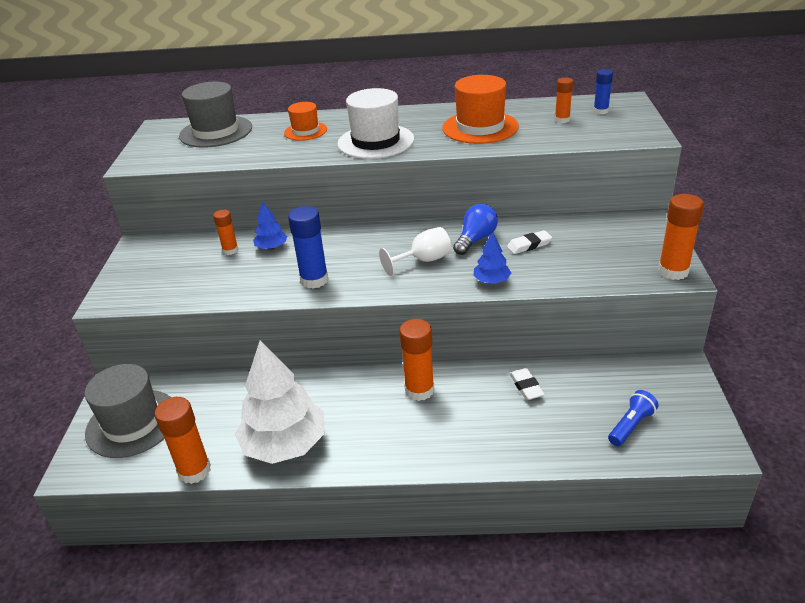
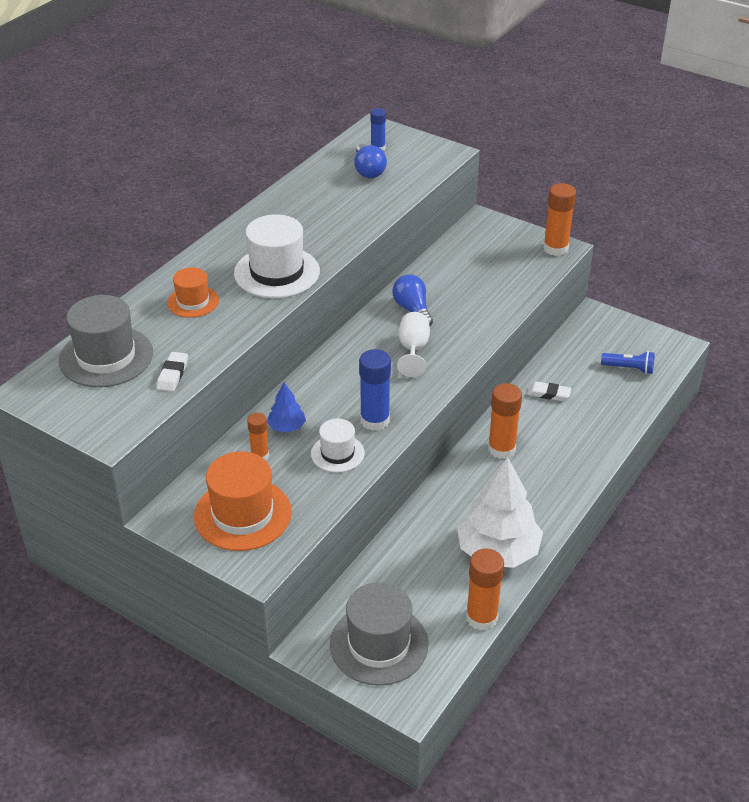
camera: 60 degrees left, 5 degrees up
orange hat [442,75,519,144] -> orange hat moved to [194,451,292,551]
blue tree [473,231,511,284] -> none
white eraser [507,230,552,254] -> white eraser moved to [157,352,188,392]
orange glue stick [555,77,573,123] -> blue light bulb [354,144,387,178]
blue flashlight [608,390,659,446] -> blue flashlight turned 120 degrees clockwise [601,351,655,374]
none -> white hat [311,418,365,473]

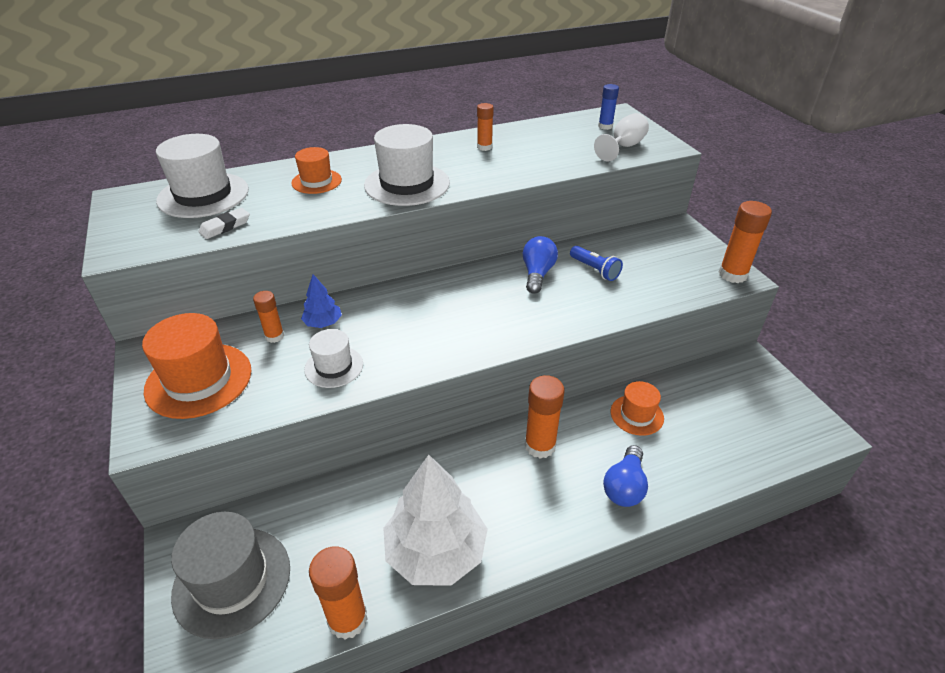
camera: 35 degrees right, 0 degrees up
grey hat [59,295,153,387] -> white hat [156,134,249,218]
blue light bulb [354,144,387,178] -> blue light bulb moved to [603,445,648,507]
blue glue stick [359,349,391,431] -> none
white goblet [397,312,430,377] -> white goblet moved to [594,113,649,162]
white eraser [527,381,572,401] -> orange hat [611,381,664,436]
blue flashlight [601,351,655,374] -> blue flashlight moved to [570,246,623,281]
none -> orange glue stick [477,103,494,151]

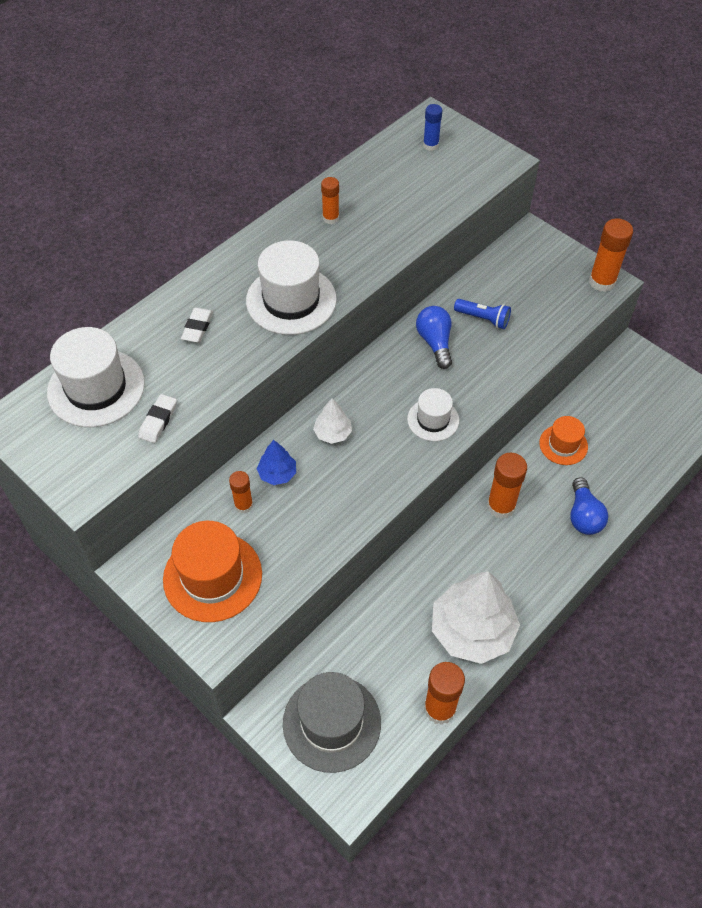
camera: 25 degrees left, 15 degrees up
orange hat [291,147,342,194] -> white eraser [181,307,213,343]
white hat [304,329,363,388] -> white hat moved to [407,388,459,441]
white goblet [594,113,649,162] -> none
none -> white tree [313,398,352,444]

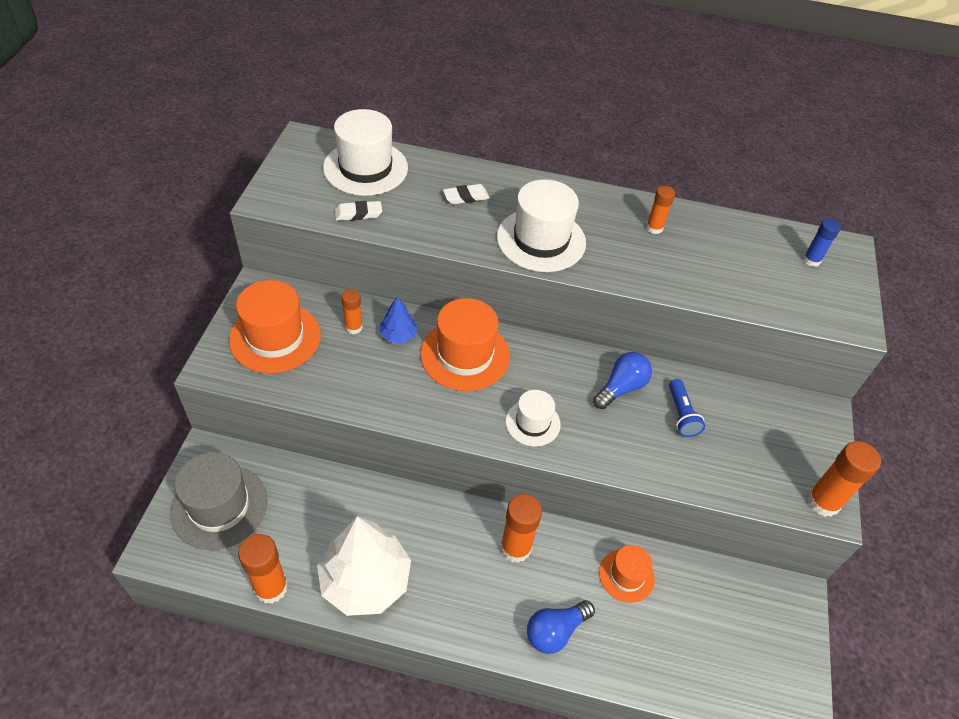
camera: 55 degrees right, 5 degrees down
white tree [313,398,352,444] -> orange hat [420,298,510,391]

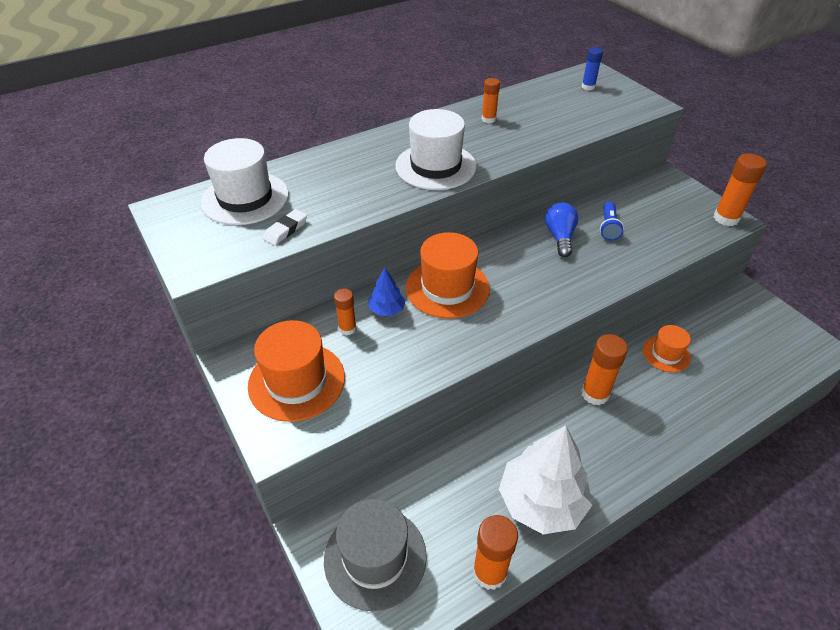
camera: 40 degrees left, 5 degrees down
white eraser [443,184,490,204] -> none
white hat [505,390,561,446] -> none
blue light bulb [527,600,595,654] -> none
blue flashlight [669,379,705,437] -> blue flashlight turned 60 degrees clockwise [600,201,624,241]

